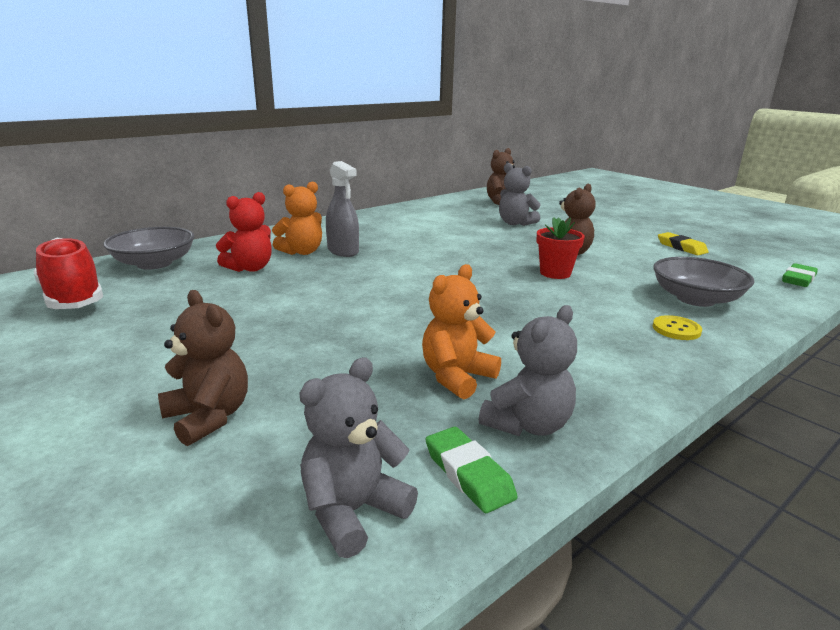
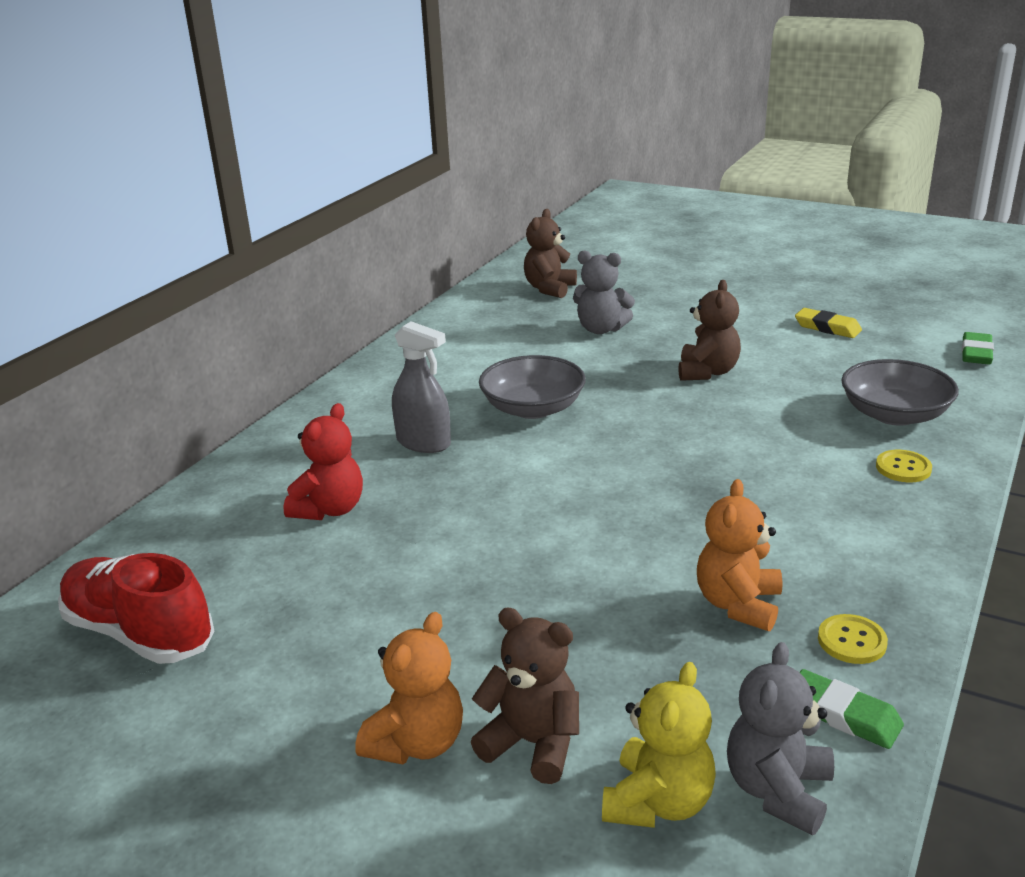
camera: 20 degrees left, 5 degrees up
grey bowl [103,227,194,270] -> grey bowl moved to [479,355,586,419]
orange teddy bear [272,181,322,255] -> orange teddy bear moved to [355,612,463,764]
grey teddy bear [479,305,577,436] -> yellow button [818,614,888,664]
red flower pot [536,217,585,279] -> none
none -> yellow teddy bear [602,662,716,828]

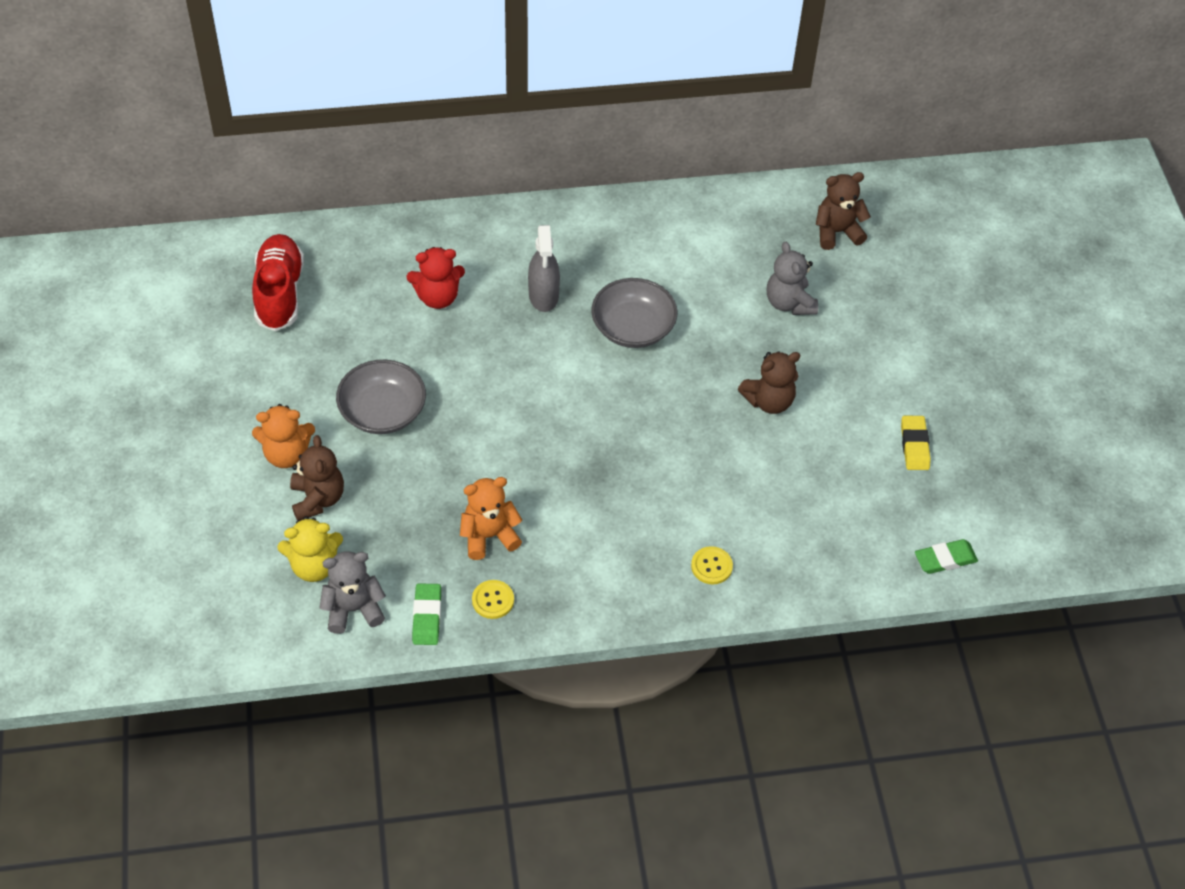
camera: 50 degrees right, 25 degrees up
grey bowl [841,359,959,426] -> grey bowl moved to [336,360,426,434]

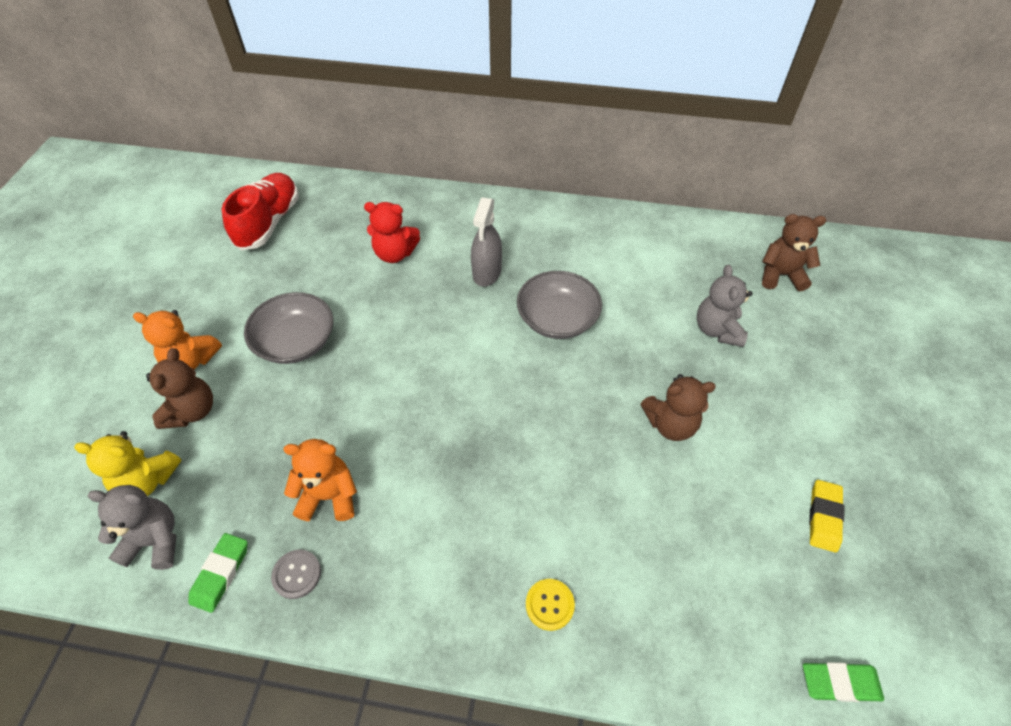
camera: 20 degrees right, 0 degrees up
yellow button [472,580,514,619] -> grey button [271,550,321,599]

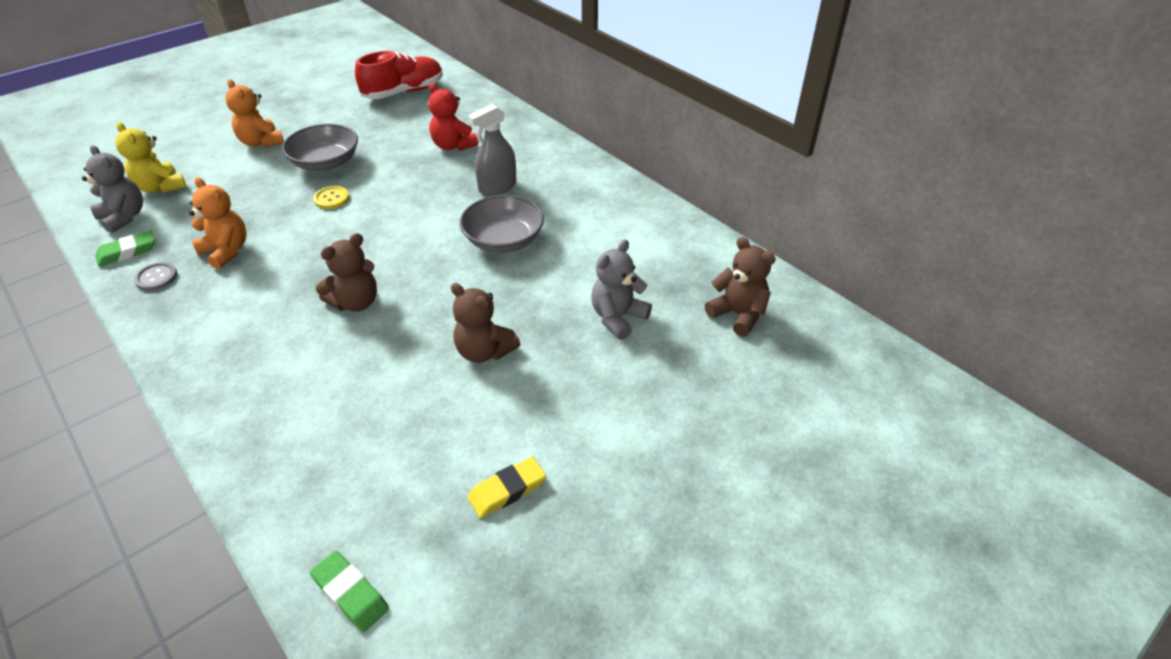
camera: 40 degrees right, 10 degrees down
brown teddy bear [146,348,213,429] -> brown teddy bear moved to [316,233,377,312]
yellow button [526,579,575,631] -> yellow button moved to [313,186,349,209]

